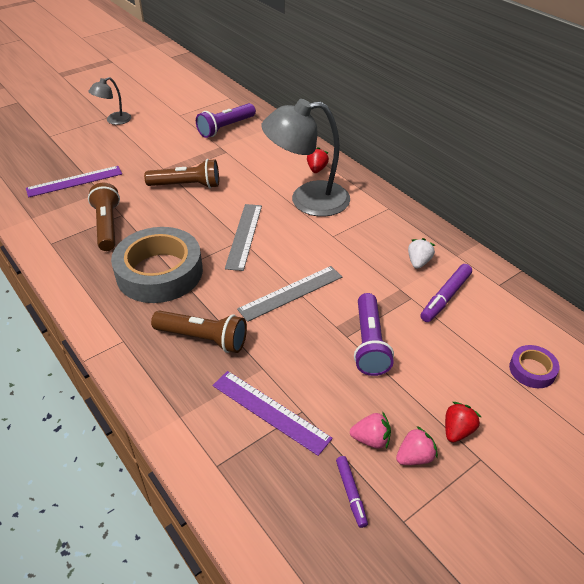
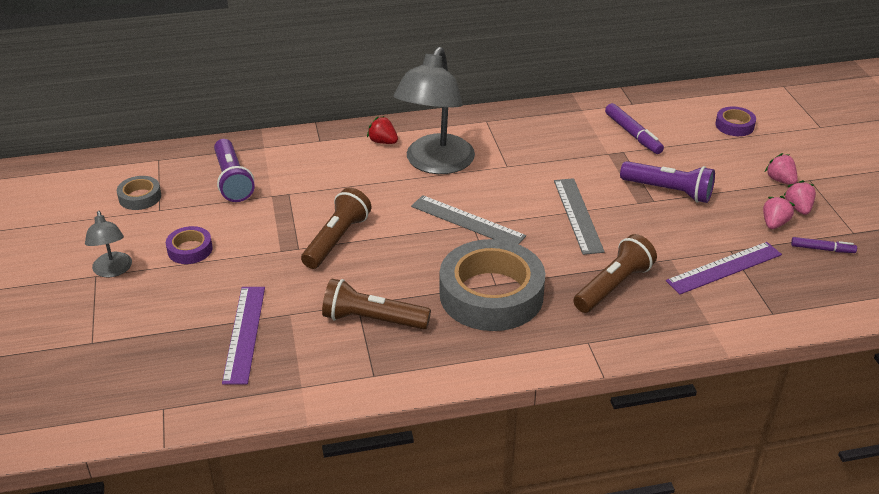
camera: 65 degrees left, 5 degrees down
white strawberry [408,238,435,269] -> none
red strawberry [445,402,481,442] -> pink strawberry [765,153,798,185]
none -> grey tape [117,176,161,210]
none -> purple tape [166,226,213,264]

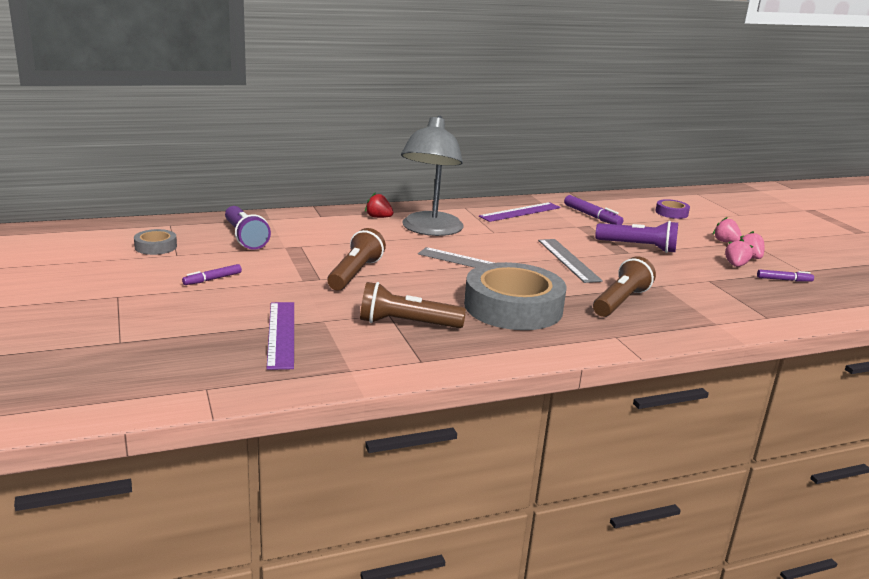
camera: 10 degrees left, 15 degrees down
grey lamp [85,211,132,277] -> none
purple tape [166,226,213,264] -> purple marker [182,264,242,285]
purple ruler [666,242,782,294] -> purple ruler moved to [479,202,561,222]

